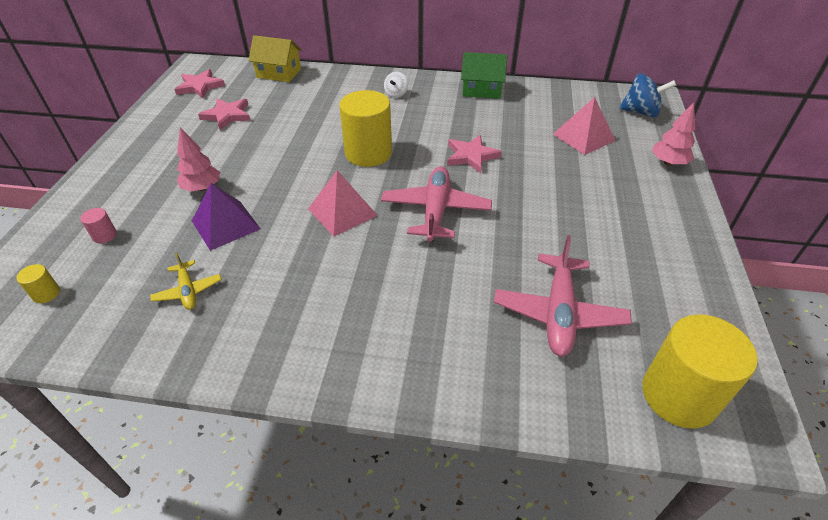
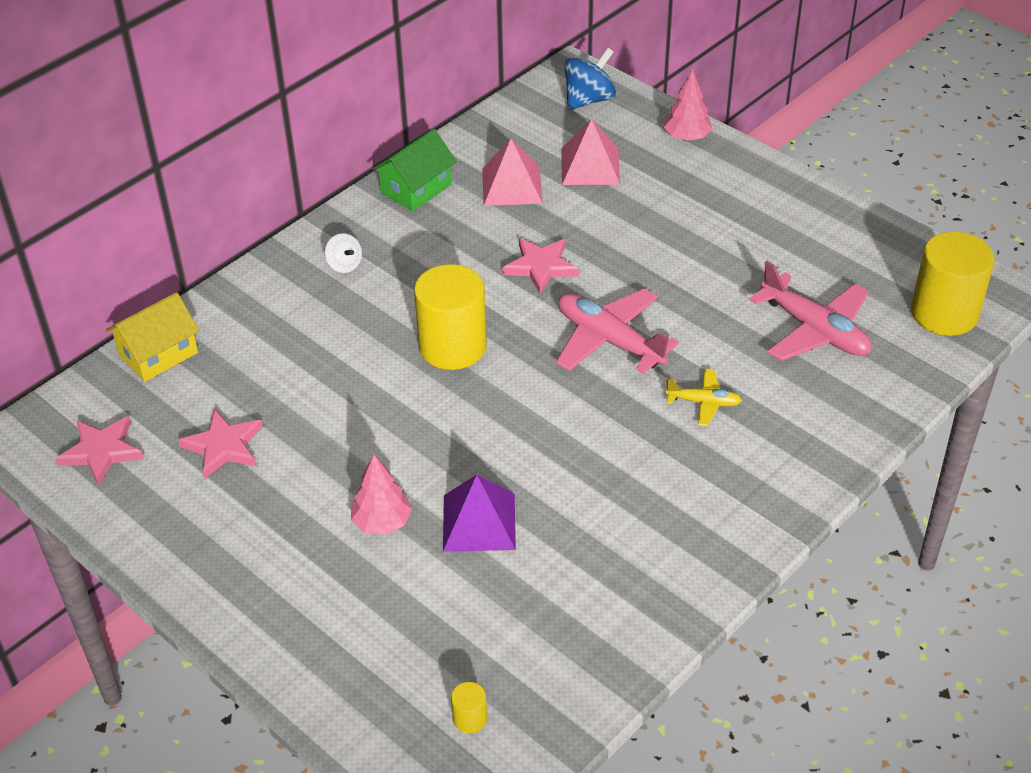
camera: 55 degrees left, 0 degrees up
pink cylinder [80,208,117,243] -> none
yellow plane [150,252,222,310] -> yellow plane moved to [665,369,742,427]
pink pyramid [308,170,378,237] -> pink pyramid moved to [482,138,543,206]

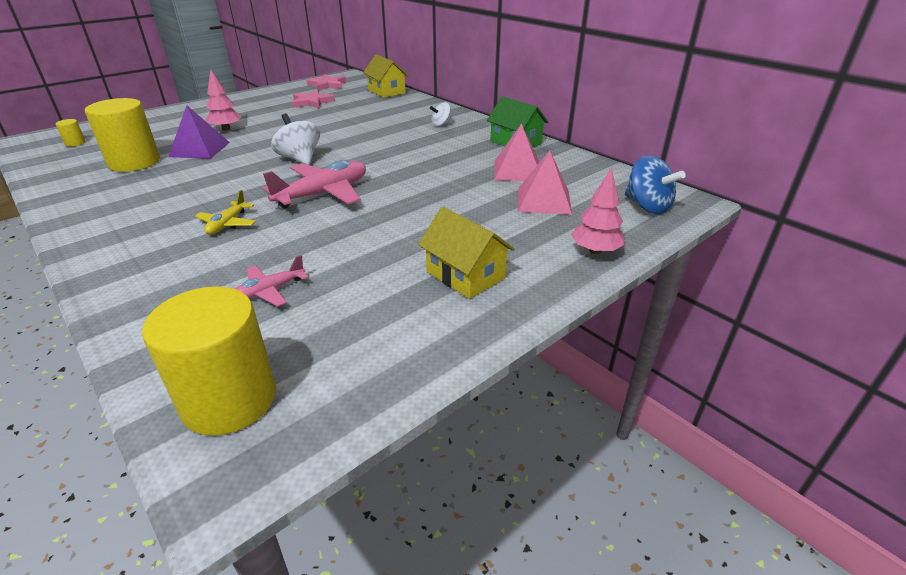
camera: 95 degrees right, 10 degrees down
yellow cylinder [414,264,487,370] -> yellow cylinder moved to [85,98,160,172]
pink star [502,238,579,294] -> none
pink plane [749,261,872,361] -> pink plane [235,255,308,307], size x0.54
none -> white spinning top [271,113,320,165]
none -> yellow house [418,207,515,299]

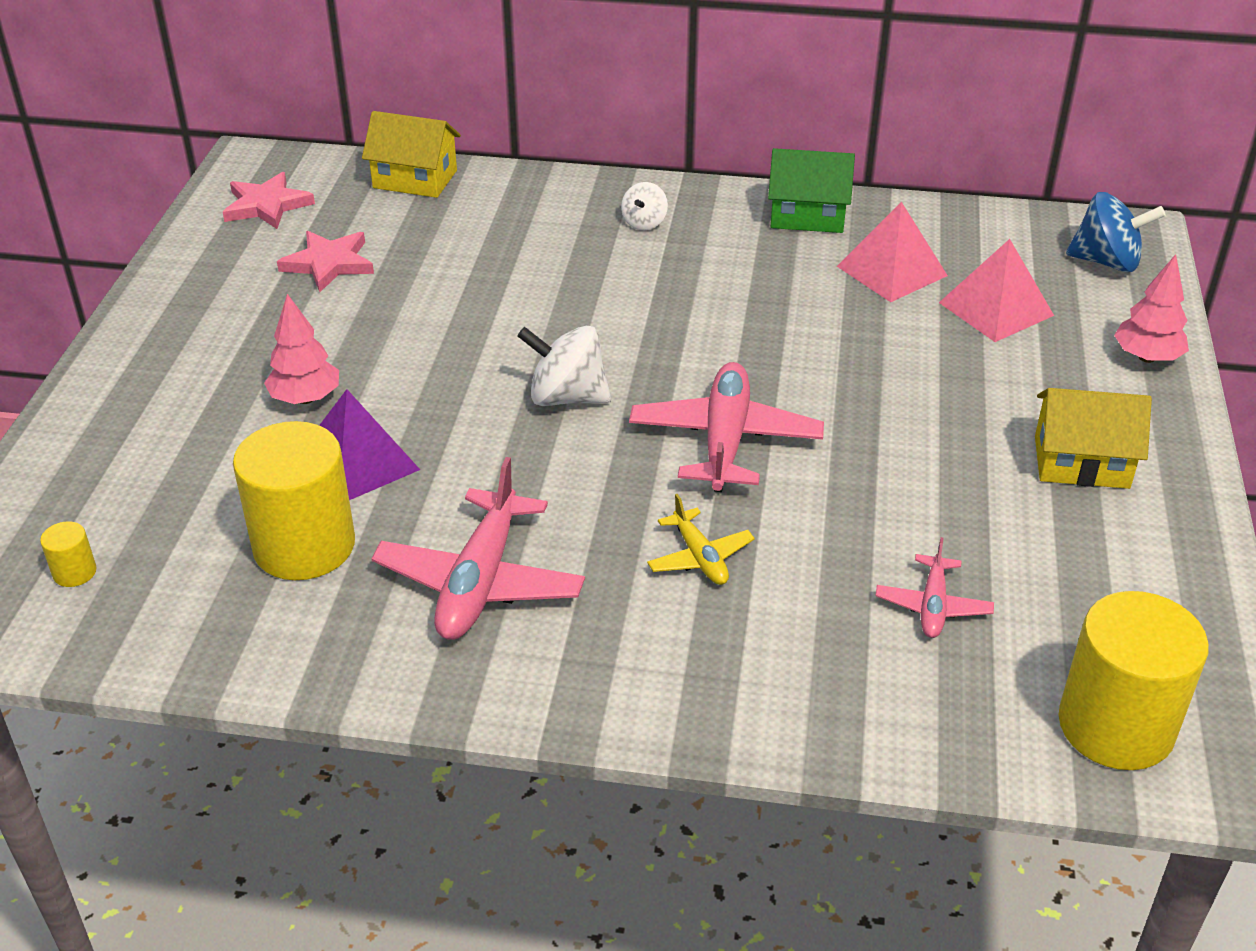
camera: 40 degrees left, 5 degrees up
none -> pink plane [371,457,585,640]

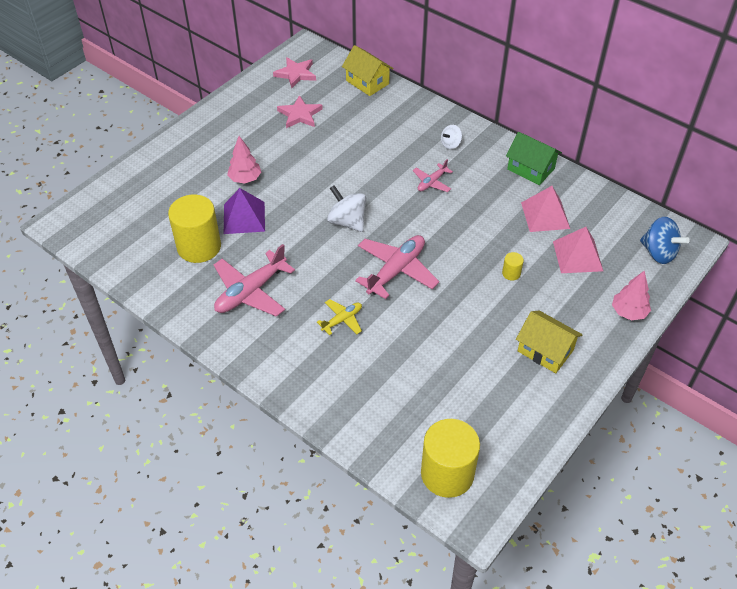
camera: 30 degrees right, 10 degrees up
yellow cylinder [40,521,97,587] -> yellow cylinder moved to [502,252,524,281]
yellow plane [647,494,755,585] -> yellow plane turned 135 degrees counterclockwise [317,299,362,335]
pink plane [875,537,994,638] -> pink plane moved to [413,159,453,192]

